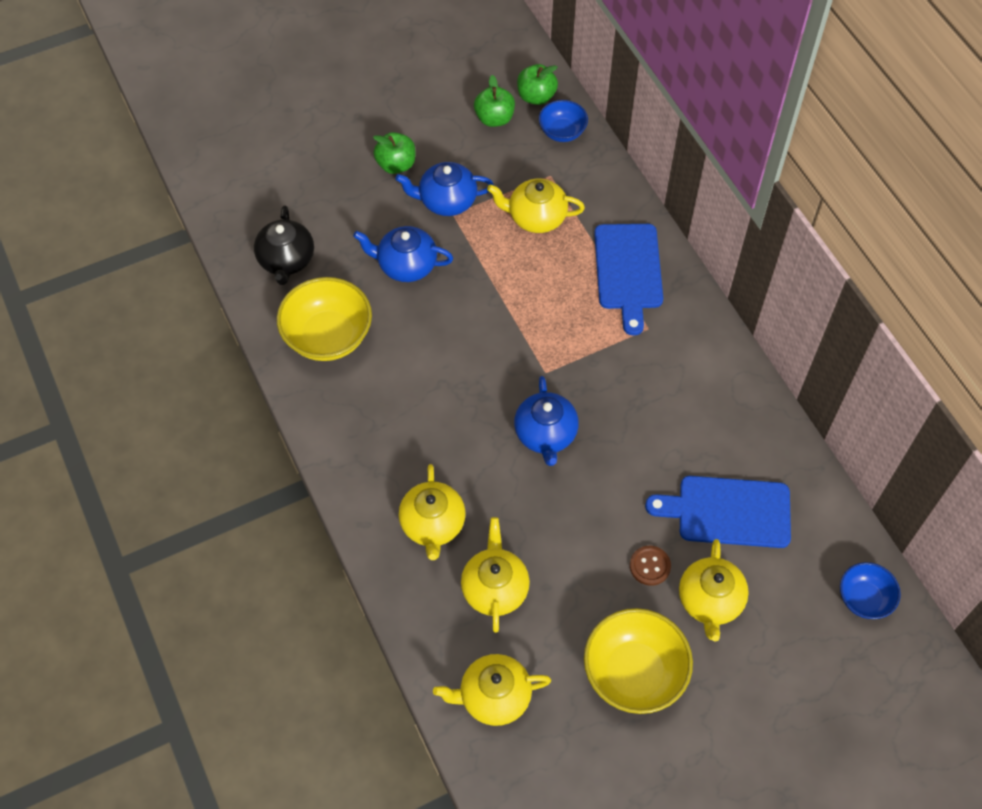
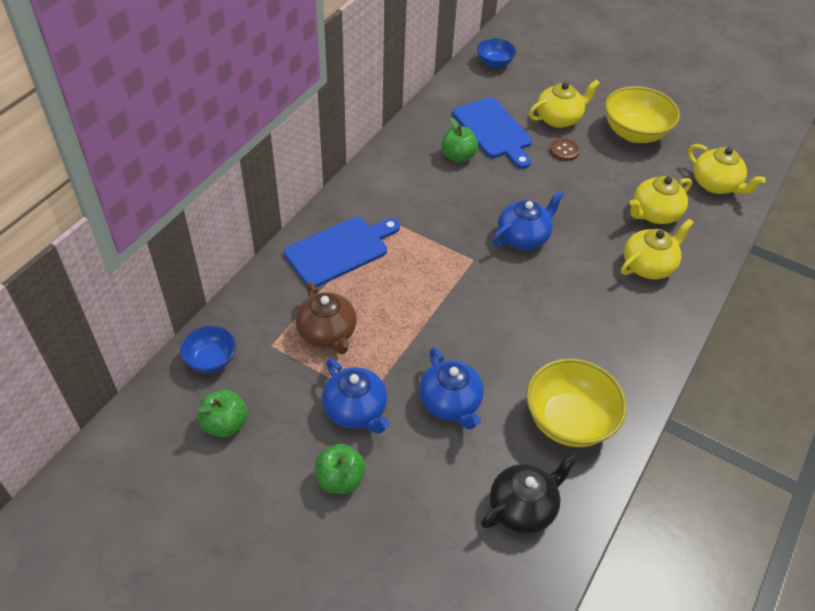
camera: 125 degrees left, 10 degrees down
yellow teapot [487,179,585,233] -> brown teapot [296,282,357,354]
green apple [517,64,558,105] -> green apple moved to [441,117,478,163]

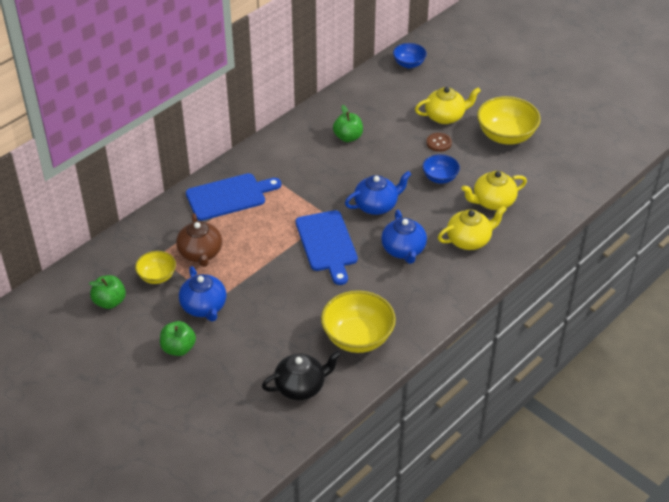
camera: 15 degrees right, 5 degrees down
blue bowl [180,326,236,373] -> blue bowl moved to [422,154,460,184]
blue teapot [419,348,484,430] -> blue teapot moved to [381,210,427,264]
blue cutting board [453,97,532,169] -> blue cutting board moved to [296,210,358,285]
yellow teapot [688,144,766,194] -> none
none -> yellow bowl [135,251,176,284]

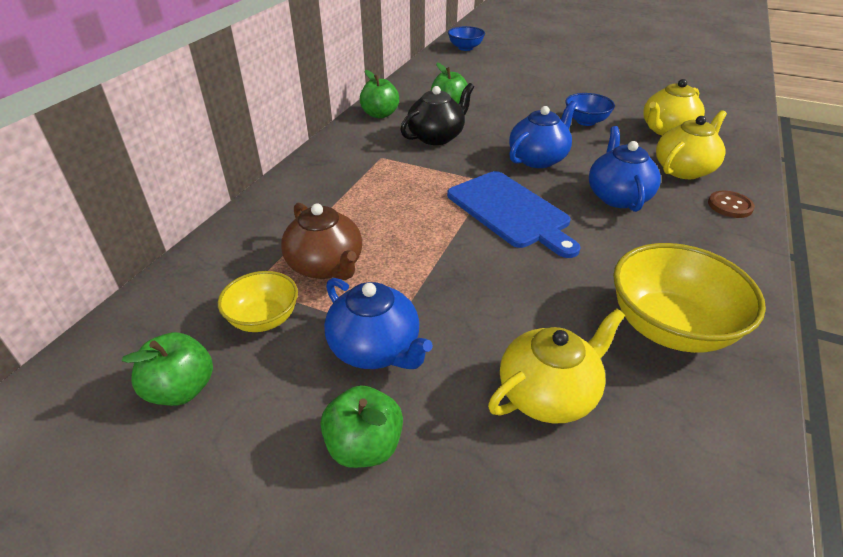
camera: 20 degrees left, 5 degrees down
blue cutting board [186,173,281,221] -> none
black teapot [262,350,341,400] -> black teapot moved to [400,83,474,145]
blue teapot [381,210,427,264] -> blue teapot turned 150 degrees counterclockwise [589,126,661,212]
yellow teapot [415,87,481,124] -> yellow teapot moved to [488,308,625,423]
brown button [426,133,452,152] -> brown button moved to [708,191,755,218]
yellow bowl [477,96,541,145] -> none
none -> green apple [359,70,399,119]

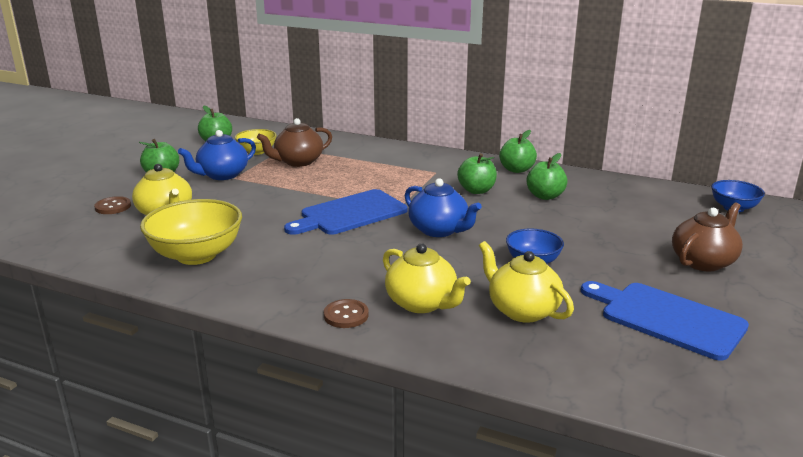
camera: 90 degrees right, 15 degrees down
black teapot [400,83,474,145] -> green apple [457,153,497,194]
blue teapot [589,126,661,212] -> none
none -> brown button [94,196,131,214]
none -> blue cutting board [581,281,749,361]
none -> brown teapot [672,202,743,271]

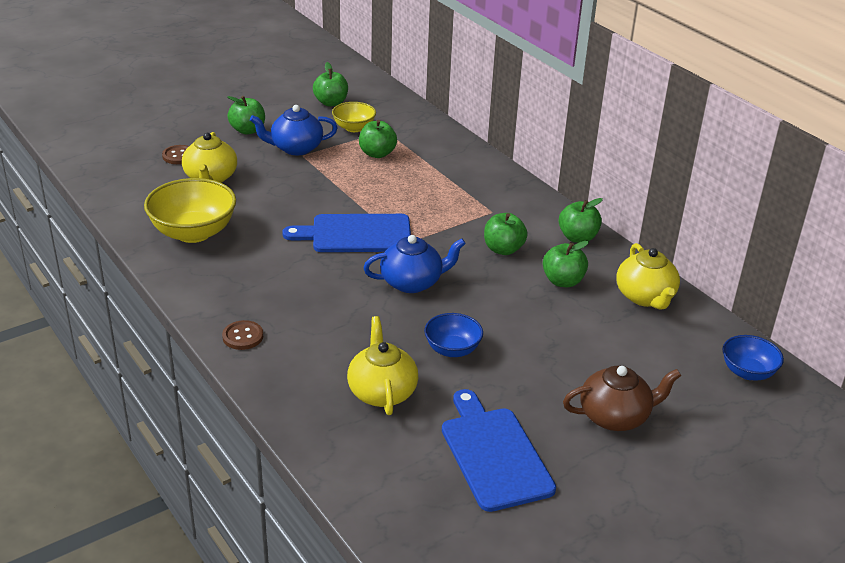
camera: 30 degrees right, 10 degrees up
brown teapot [257,118,332,167] -> green apple [359,120,397,158]
yellow teapot [383,243,471,313] -> yellow teapot moved to [617,243,680,310]
blue teapot [405,178,482,237] -> blue teapot turned 90 degrees counterclockwise [363,235,466,293]

